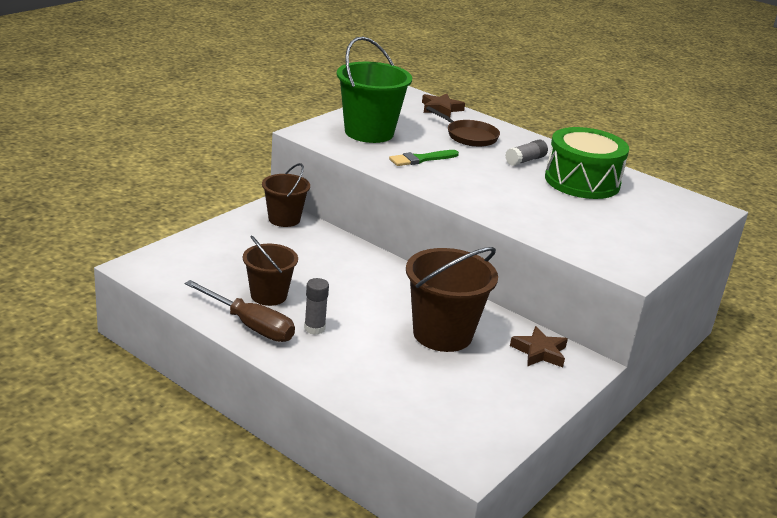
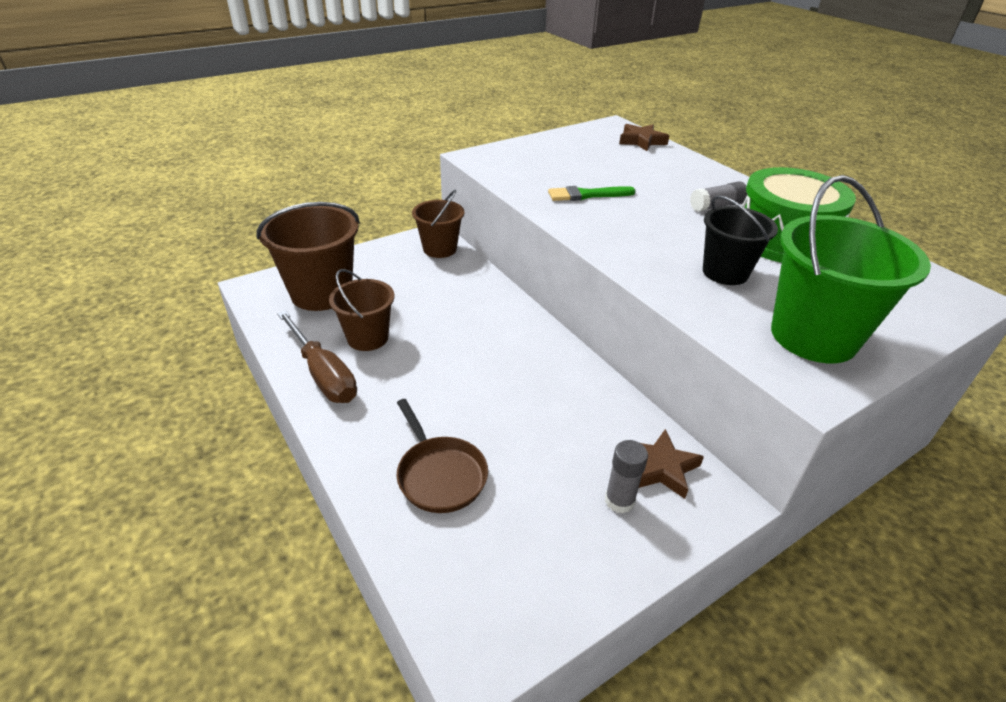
camera: 20 degrees right, 10 degrees up
grey glue stick [304,278,329,335] -> grey glue stick moved to [605,440,648,514]
green bucket [337,36,412,143] -> green bucket moved to [771,175,931,363]
brown bucket [406,247,498,352] -> brown bucket moved to [256,202,360,311]
brown pan [426,106,500,147] -> brown pan moved to [397,399,488,513]
none -> black bucket [703,195,778,285]

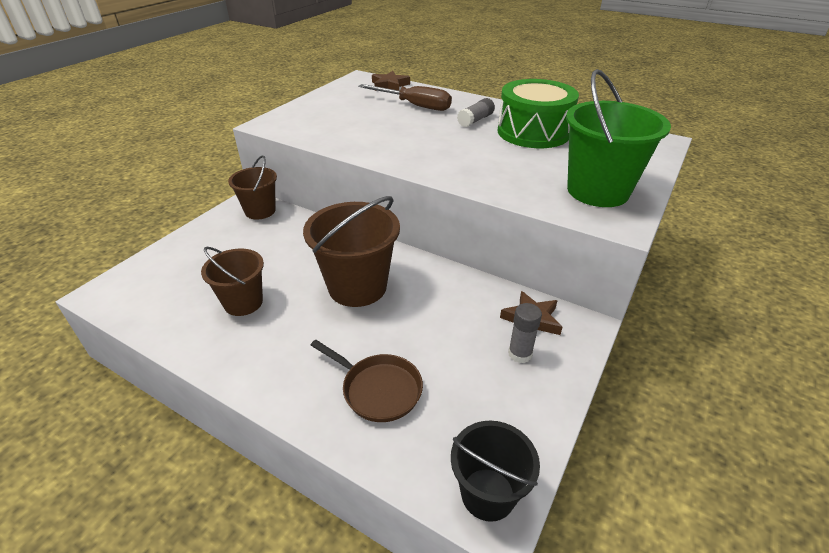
camera: 25 degrees left, 0 degrees up
brown bucket [256,202,360,311] -> brown bucket moved to [303,196,400,307]
brown screwdriver [277,310,357,403] -> brown screwdriver moved to [358,84,452,111]
green brush [548,186,636,201] -> none
black bucket [703,195,778,285] -> black bucket moved to [451,421,540,522]

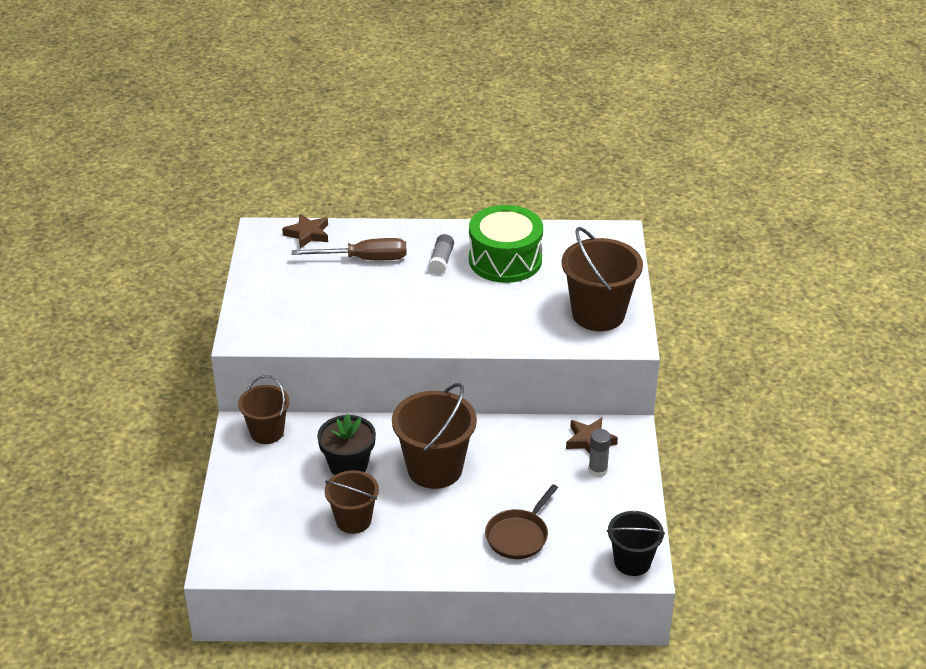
camera: 30 degrees left, 0 degrees up
brown pan [310,340,423,422] -> brown pan turned 120 degrees clockwise [485,484,558,559]
green bucket [566,69,671,207] -> brown bucket [561,227,643,331]
none -> black flower pot [317,414,376,475]

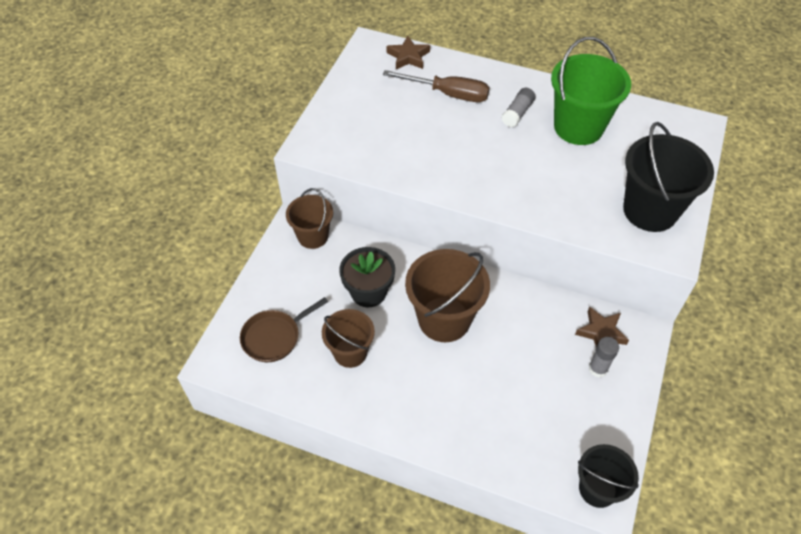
camera: 20 degrees right, 15 degrees up
green drum [469,205,543,283] -> green bucket [551,37,631,145]
brown pan [485,484,558,559] -> brown pan moved to [240,297,328,362]
brown bucket [561,227,643,331] -> black bucket [623,122,714,232]

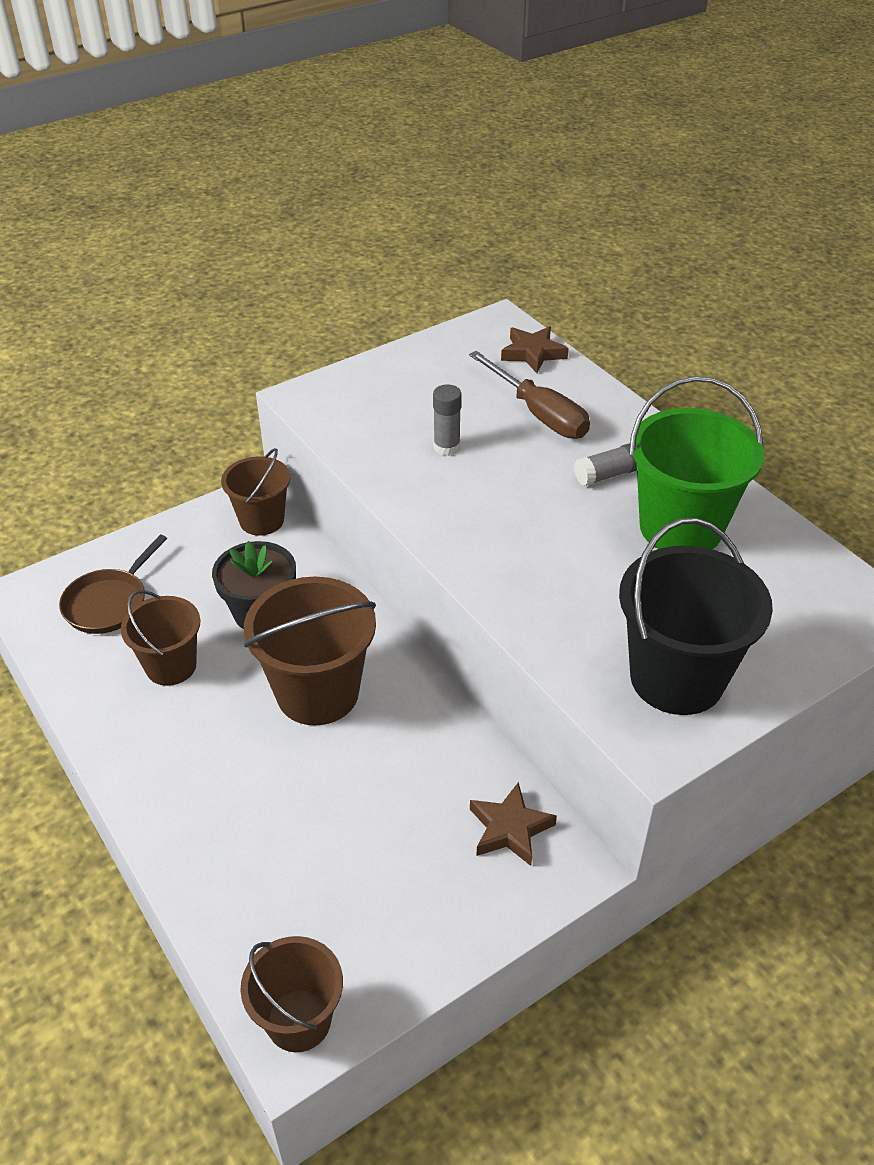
camera: 35 degrees right, 10 degrees down
brown pan [240,297,328,362] -> brown pan turned 60 degrees counterclockwise [59,534,167,634]
black bucket [578,444,639,508] -> brown bucket [241,936,343,1052]
grey glue stick [588,337,619,377] -> grey glue stick moved to [433,384,462,456]

